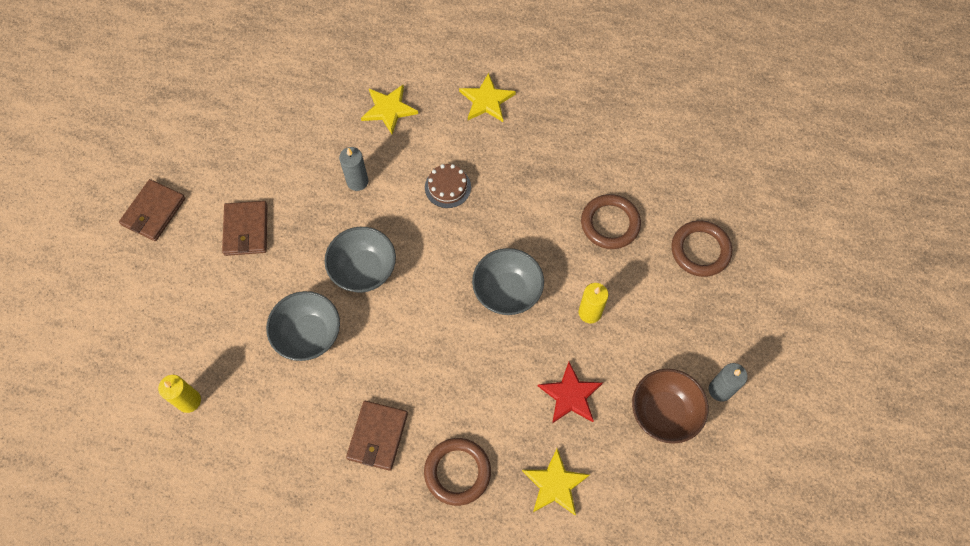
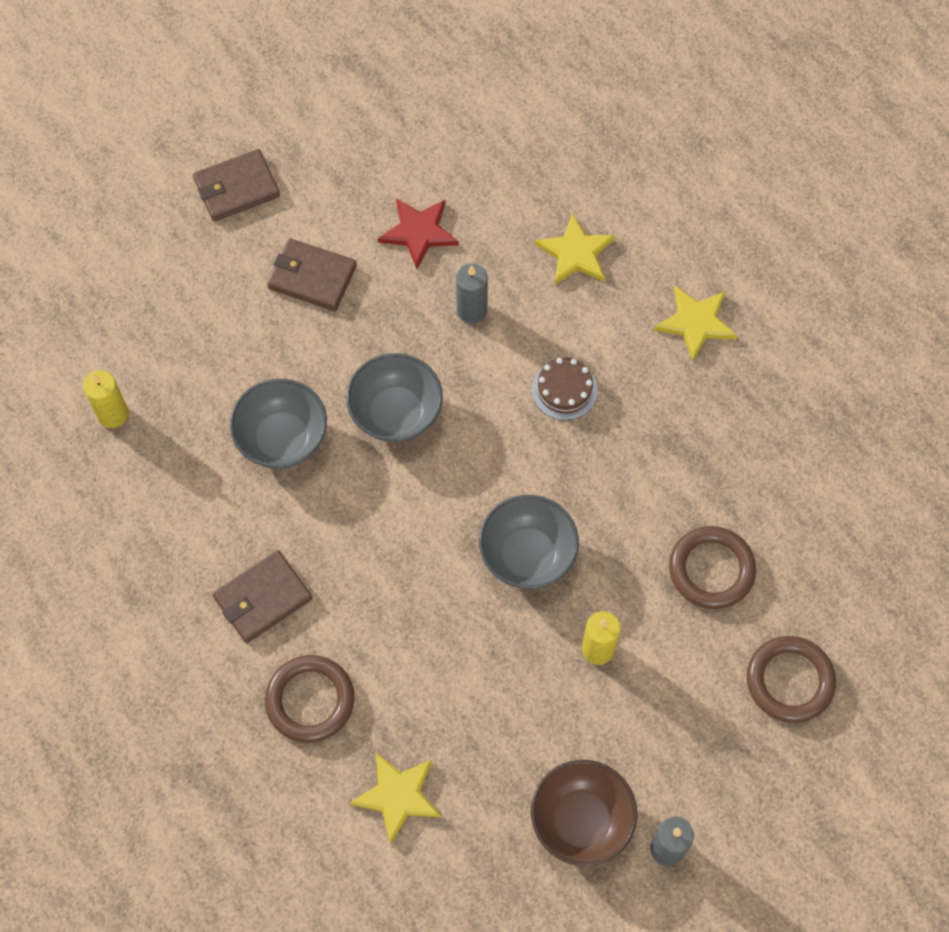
camera: 40 degrees right, 0 degrees up
brown wallet [222,201,267,256] -> brown wallet turned 75 degrees clockwise [267,238,357,311]
red star [538,362,603,423] -> red star moved to [378,198,459,269]

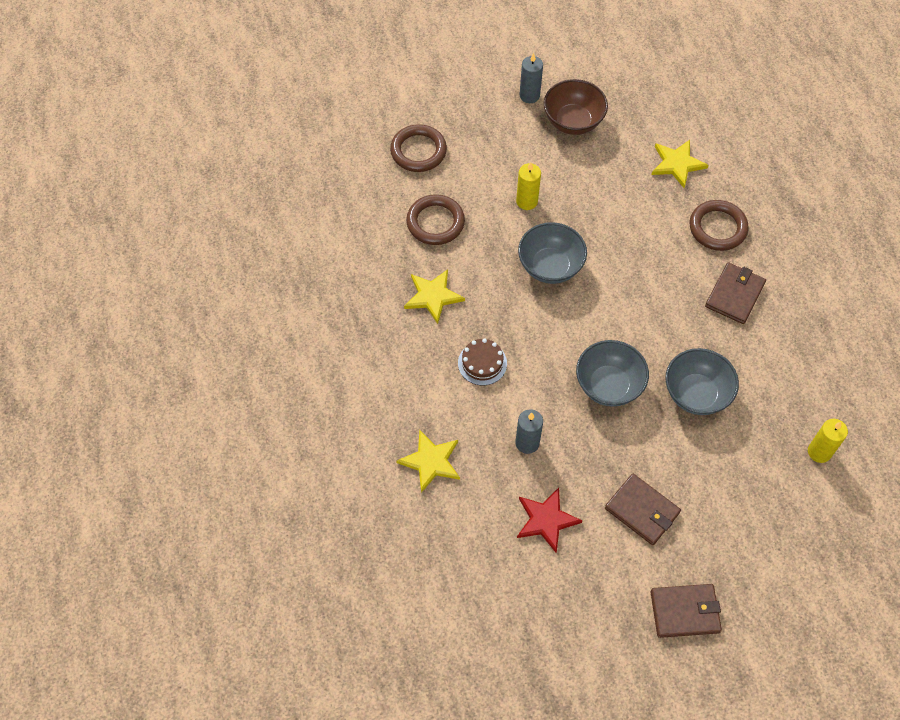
camera: 160 degrees left, 5 degrees down
brown wallet [212,550,312,643] -> brown wallet turned 45 degrees counterclockwise [705,262,766,324]
yellow star [654,286,737,361] -> yellow star moved to [404,269,465,324]

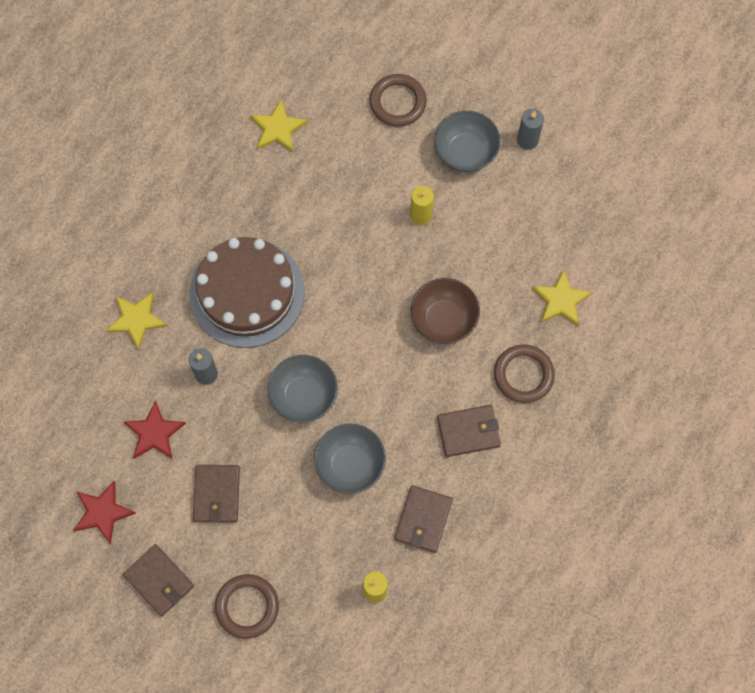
camera: 50 degrees right, 10 degrees up
yellow star [404,269,465,324] -> yellow star moved to [250,100,308,152]
brown ring [406,194,465,245] -> brown ring moved to [215,574,279,639]
brown cake [458,338,507,385] -> brown cake [189,237,305,348], size x2.43
grey bowl [518,222,587,284] -> grey bowl moved to [434,111,501,172]
brown bowl [544,79,608,135] -> brown bowl moved to [411,278,480,344]
none -> red star [73,481,136,544]
none -> brown wallet [394,485,453,553]

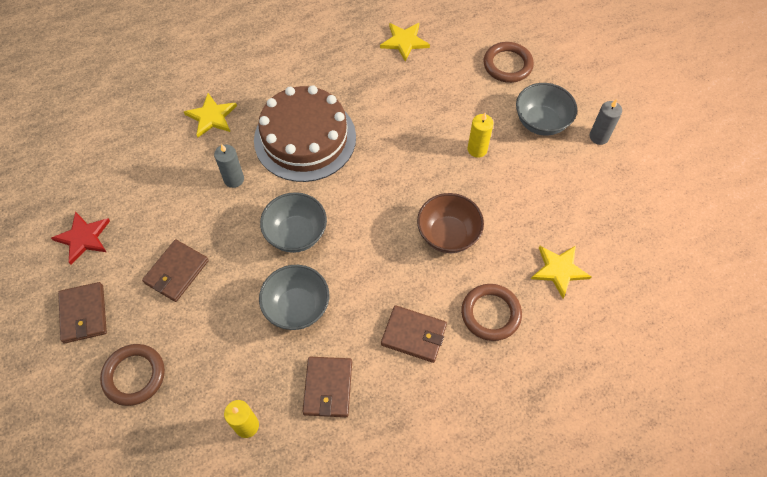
camera: 30 degrees right, 10 degrees down
red star [124,400,186,459] -> none
brown wallet [394,485,453,553] -> brown wallet turned 45 degrees counterclockwise [303,357,352,417]

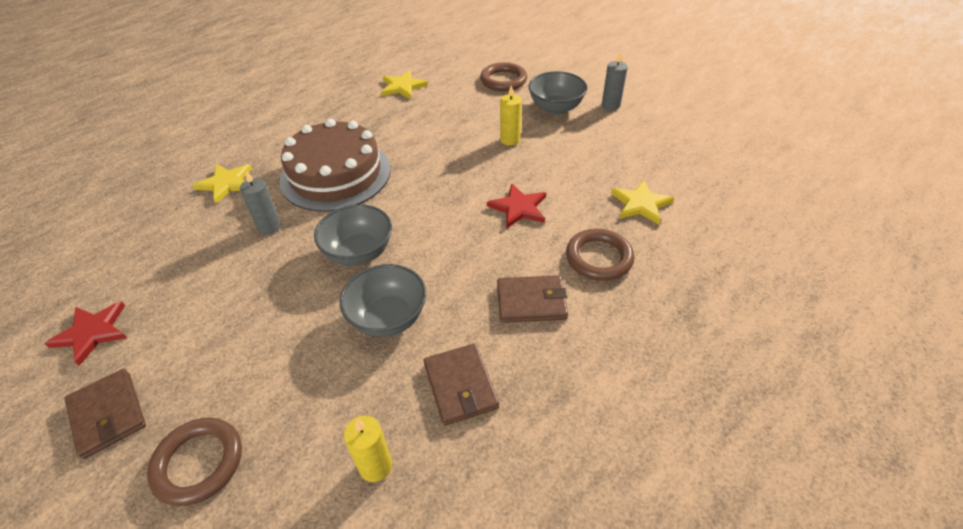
camera: 20 degrees left, 15 degrees down
brown wallet [142,239,209,302] -> none
brown bowl [417,193,484,253] -> red star [487,183,546,228]

